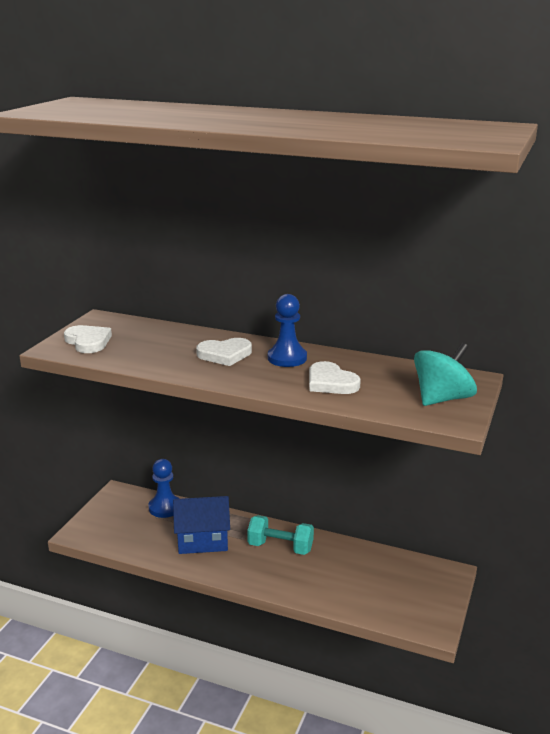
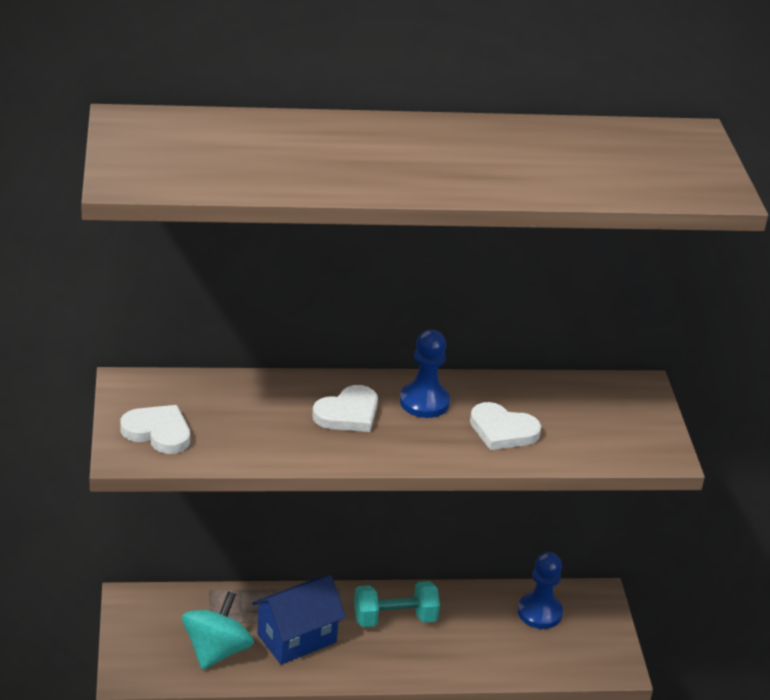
camera: 30 degrees left, 10 degrees up
blue pawn [148,459,179,518] -> blue pawn moved to [518,552,563,629]
turquoise spinning top [414,343,477,406] -> turquoise spinning top moved to [182,591,254,670]

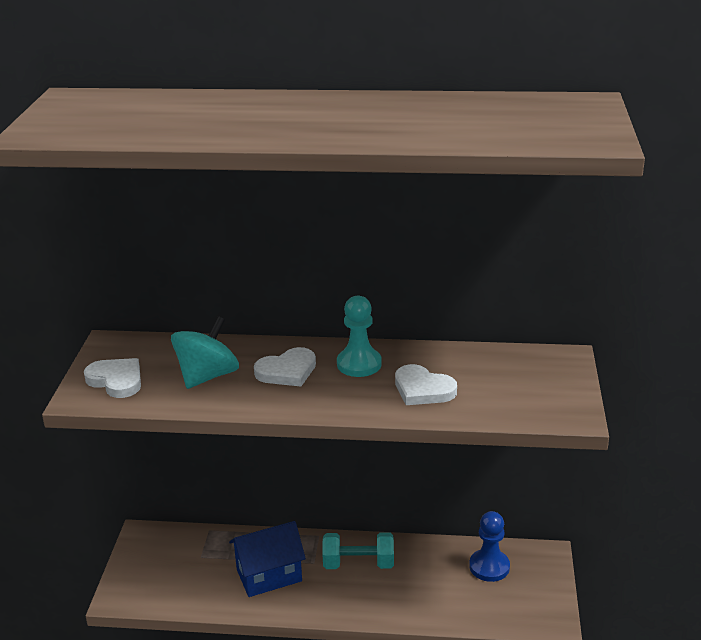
camera: 15 degrees right, 5 degrees down
turquoise spinning top [182,591,254,670] -> turquoise spinning top moved to [171,316,239,389]
blue pawn [400,330,450,418] -> turquoise pawn [337,296,382,377]

